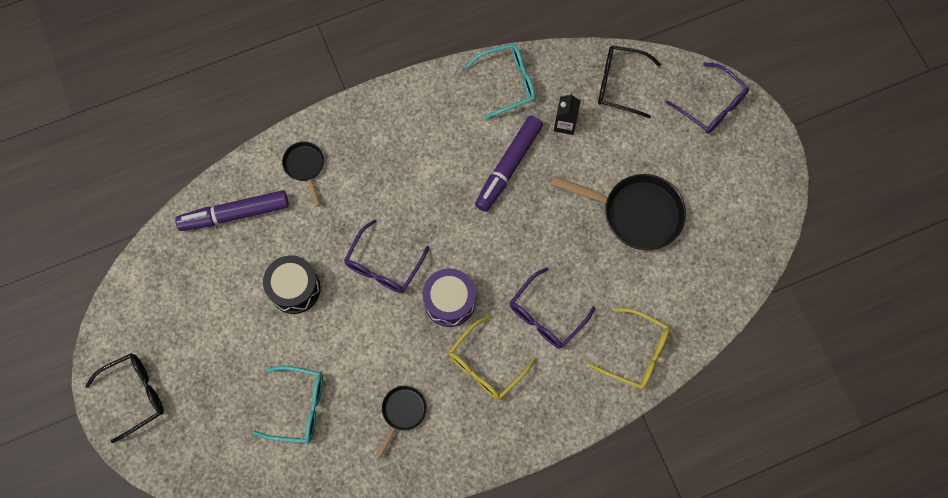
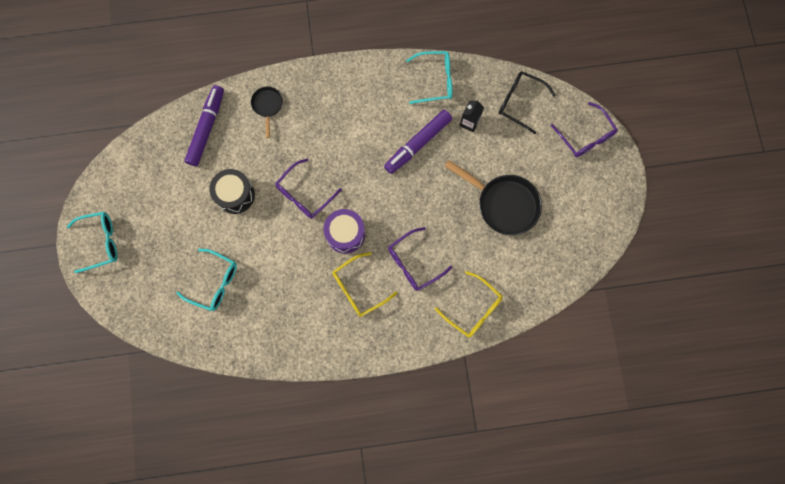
camera: 15 degrees right, 5 degrees up
black glasses [85,353,164,443] -> turquoise glasses [67,212,117,273]
purple marker [175,190,289,231] -> purple marker turned 105 degrees clockwise [185,85,224,166]
black pan [376,386,427,459] -> none

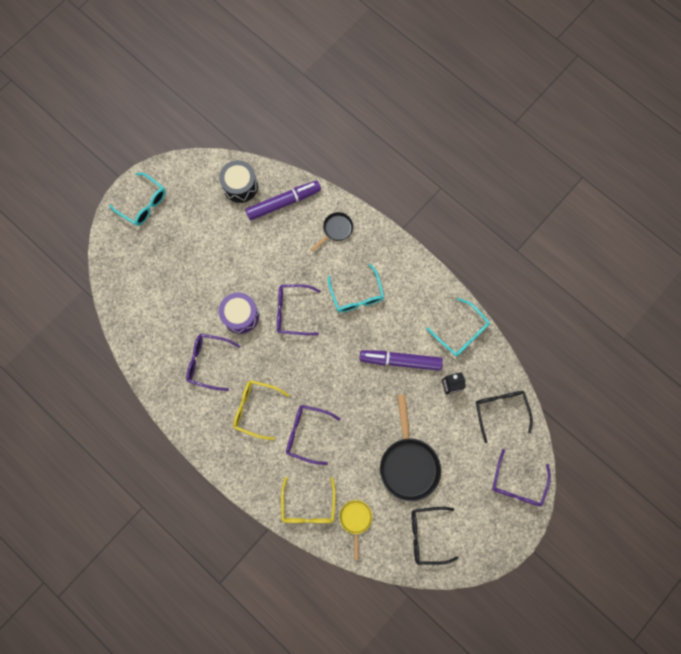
camera: 50 degrees right, 0 degrees up
turquoise glasses [176,249,237,311] -> turquoise glasses moved to [328,264,384,313]
black drum [209,169,255,214] -> black drum moved to [219,160,258,203]
purple drum [324,209,365,254] -> purple drum moved to [219,292,259,334]
none -> purple glasses [186,334,241,391]
none -> yellow pan [339,500,372,560]
none -> black glasses [411,507,459,565]

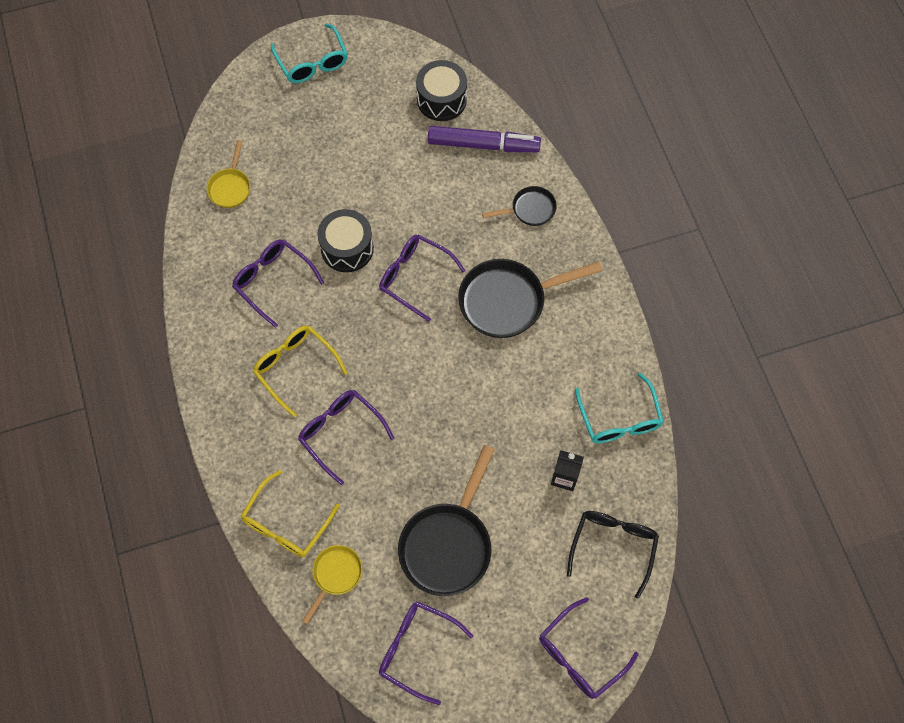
camera: 30 degrees right, 10 degrees down
purple drum [219,292,259,334] -> black drum [317,209,374,272]
turquoise glasses [328,264,384,313] -> black pan [458,259,602,338]
purple marker [359,350,443,371] -> none
black glasses [411,507,459,565] -> purple glasses [379,601,474,705]
none -> yellow pan [207,140,250,208]

